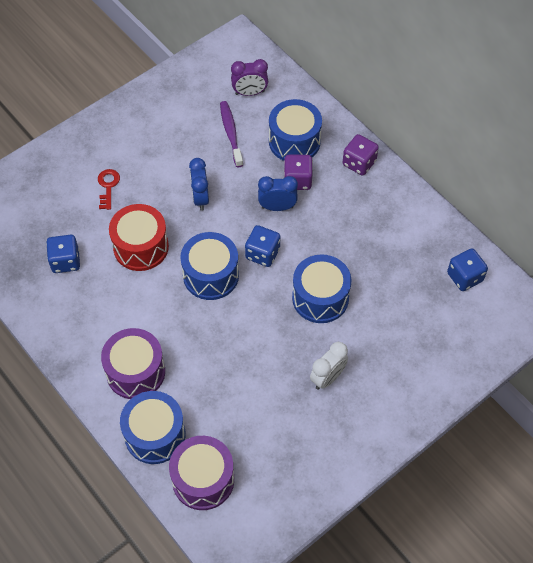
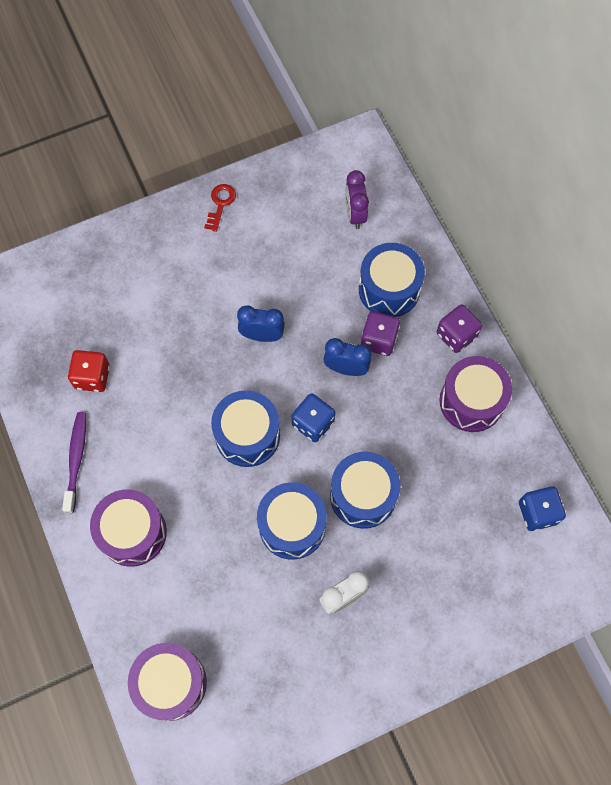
camera: 15 degrees right, 10 degrees up
blue dice [46,235,80,273] -> red dice [68,350,110,392]
red key [98,169,120,210] -> red key moved to [204,184,236,232]
red drum [109,204,169,271] -> none
blue drum [120,391,185,464] -> blue drum moved to [257,482,327,560]
blue clock [189,158,209,211] -> blue clock turned 90 degrees clockwise [237,305,285,342]
purple toothbrush [220,101,243,167] -> purple toothbrush moved to [62,412,86,513]
purple clock [231,59,268,96] -> purple clock turned 75 degrees clockwise [345,170,369,229]
none -> purple drum [440,356,512,432]

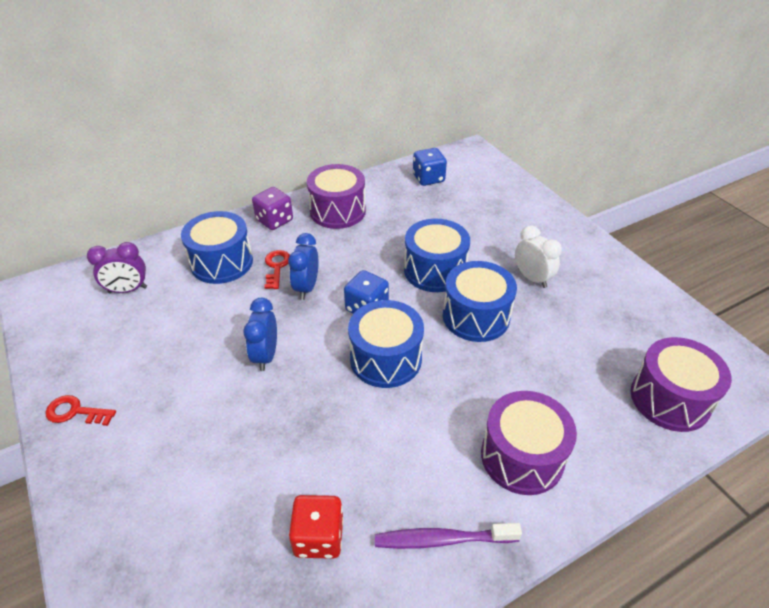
camera: 95 degrees left, 25 degrees down
purple dice [361,311,400,356] -> red key [264,250,290,289]

